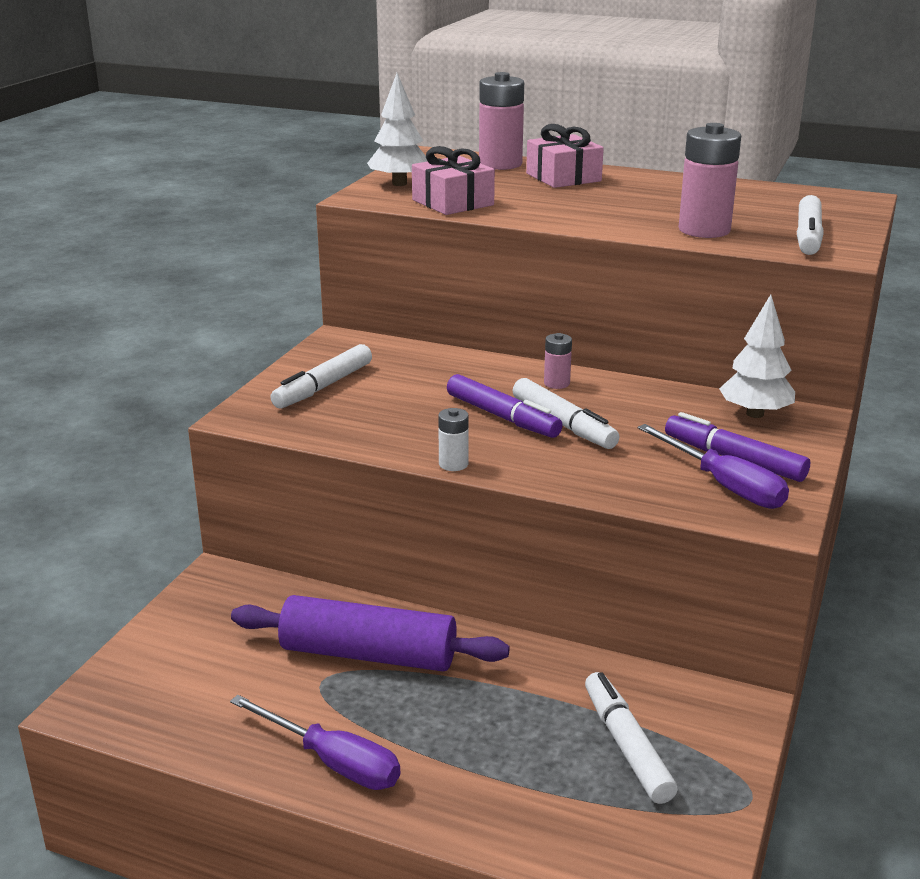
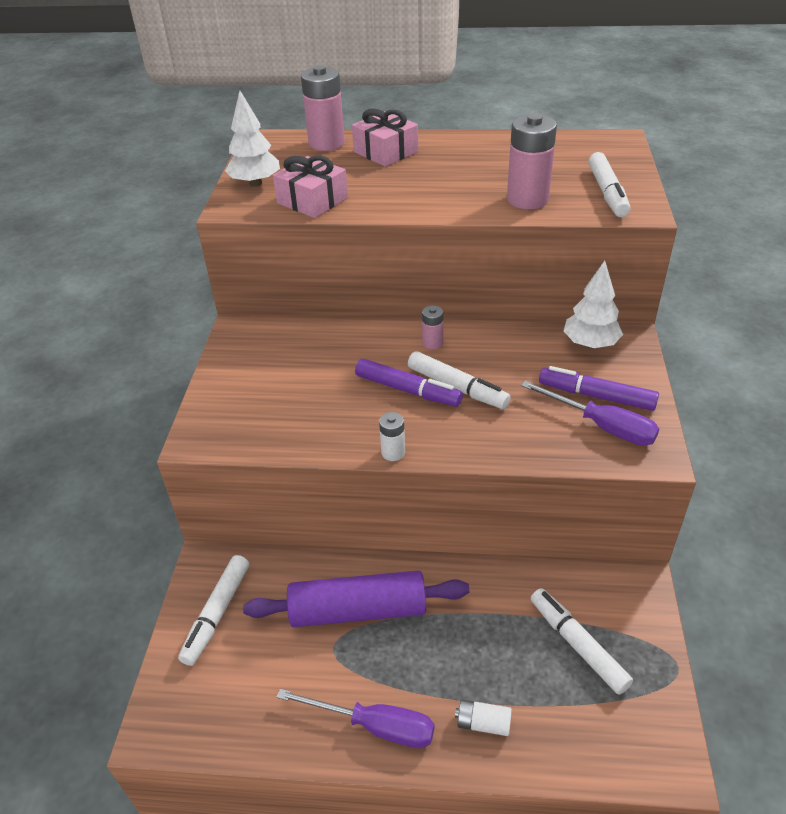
camera: 15 degrees left, 15 degrees up
white marker [270,344,372,409] -> white marker moved to [178,555,249,666]
none -> white battery [455,699,512,736]

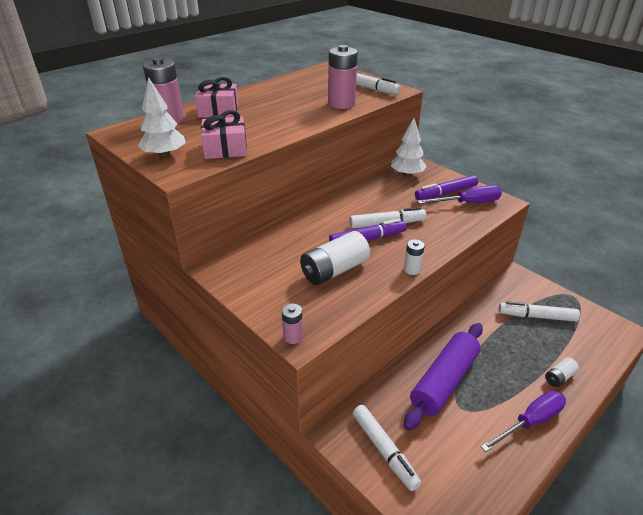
camera: 50 degrees left, 5 degrees down
pink battery [422,305,443,349] -> pink battery moved to [282,303,303,344]
none -> white battery [300,231,370,285]

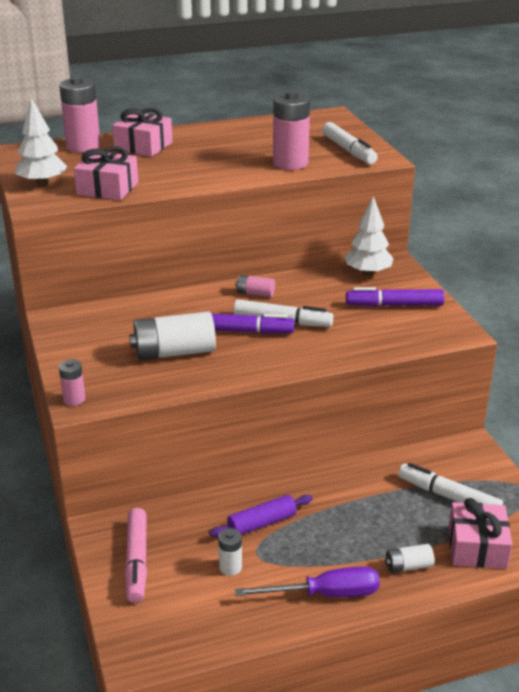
camera: 25 degrees right, 5 degrees down
white marker [353,405,421,491] -> pink marker [125,508,147,603]
white battery [404,239,425,275] -> white battery moved to [218,528,242,576]
purple rolling pin [404,323,483,431] -> purple rolling pin [210,495,313,537], size x0.56
purple screwdriver [418,185,502,204] -> none
none -> pink battery [236,275,275,297]
none -> pink gift [449,498,512,569]

